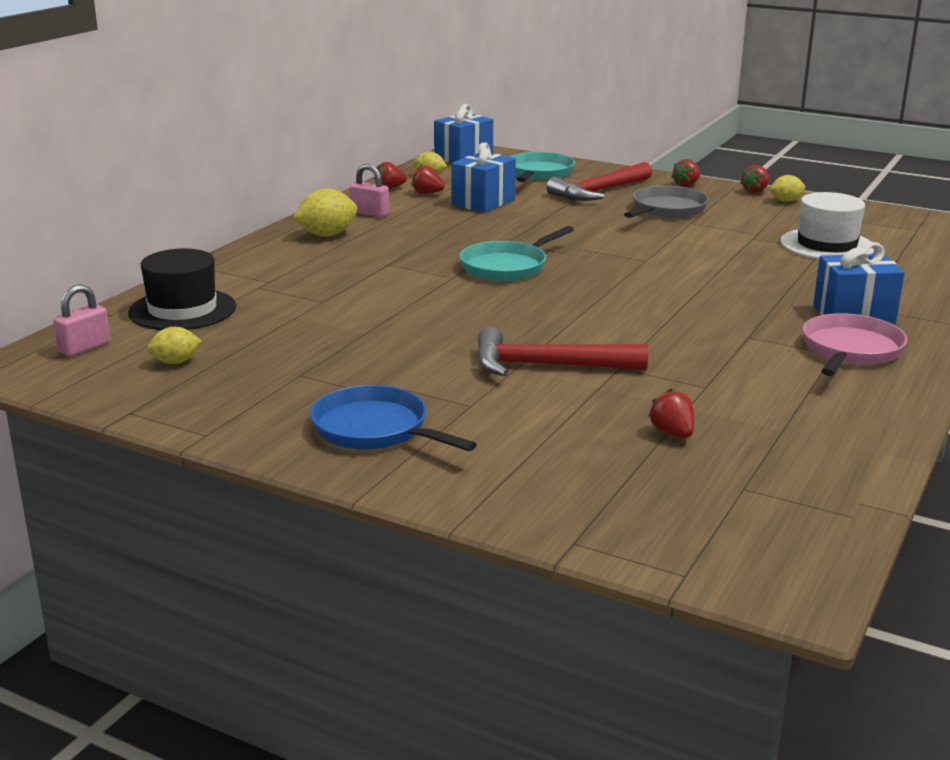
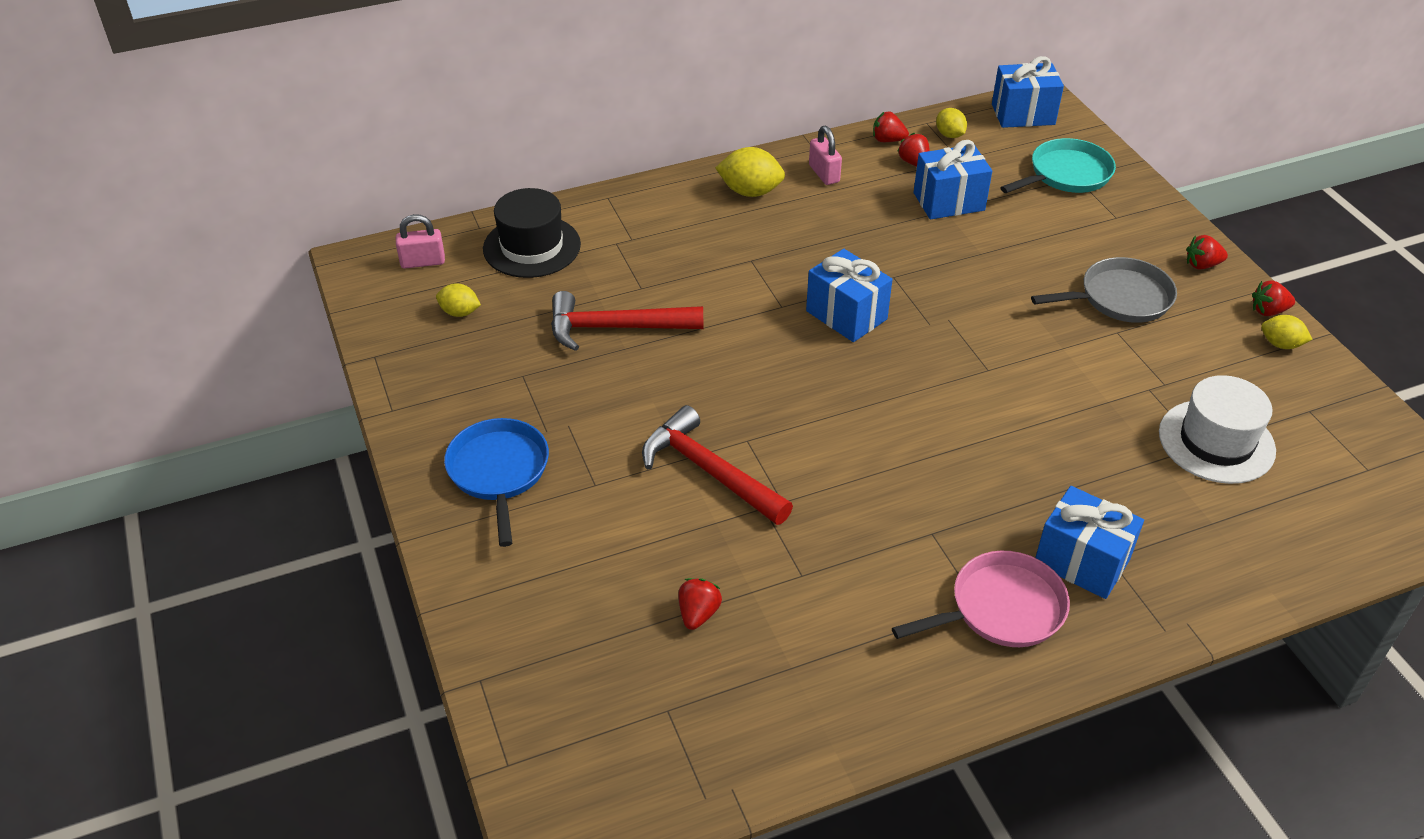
camera: 40 degrees right, 20 degrees up
turquoise pan [459,226,574,281] -> blue gift [806,249,893,342]
red hammer [546,162,652,201] -> red hammer moved to [551,291,703,351]

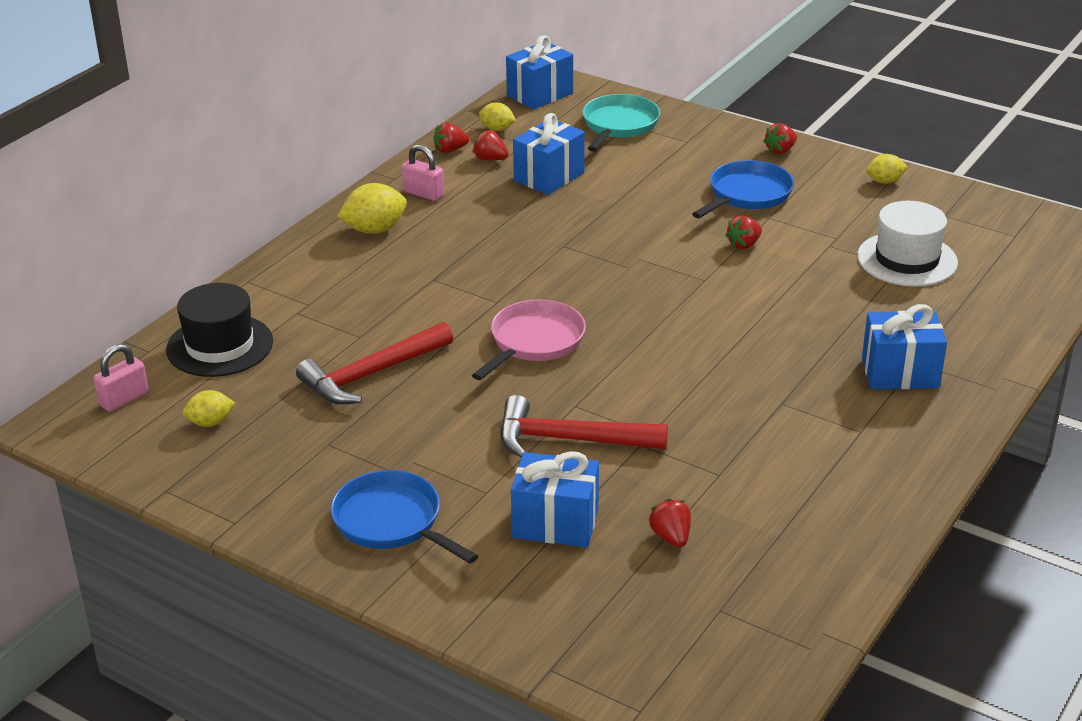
camera: 35 degrees left, 10 degrees down
blue gift [806,249,893,342] -> blue gift moved to [511,451,599,547]
pink pan [892,551,1070,647] -> pink pan moved to [472,299,586,380]
grey pan [1031,257,1177,323] -> blue pan [692,160,794,218]
red strawberry [1252,280,1295,316] -> red strawberry moved to [725,215,762,249]

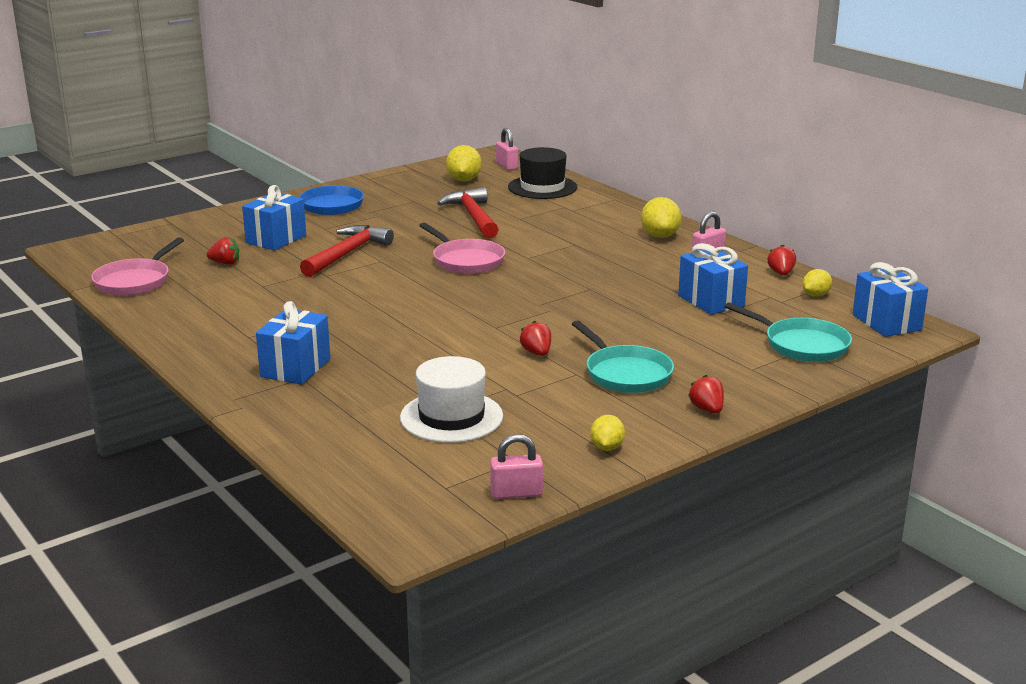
camera: 110 degrees right, 10 degrees down
yellow lemon [183,390,235,427] -> yellow lemon [446,145,482,182], size x1.62
red strawberry [473,130,509,160] -> none
blue pan [692,160,794,218] -> turquoise pan [572,320,674,393]
none -> pink pan [91,237,184,296]
none -> pink padlock [490,434,543,499]

